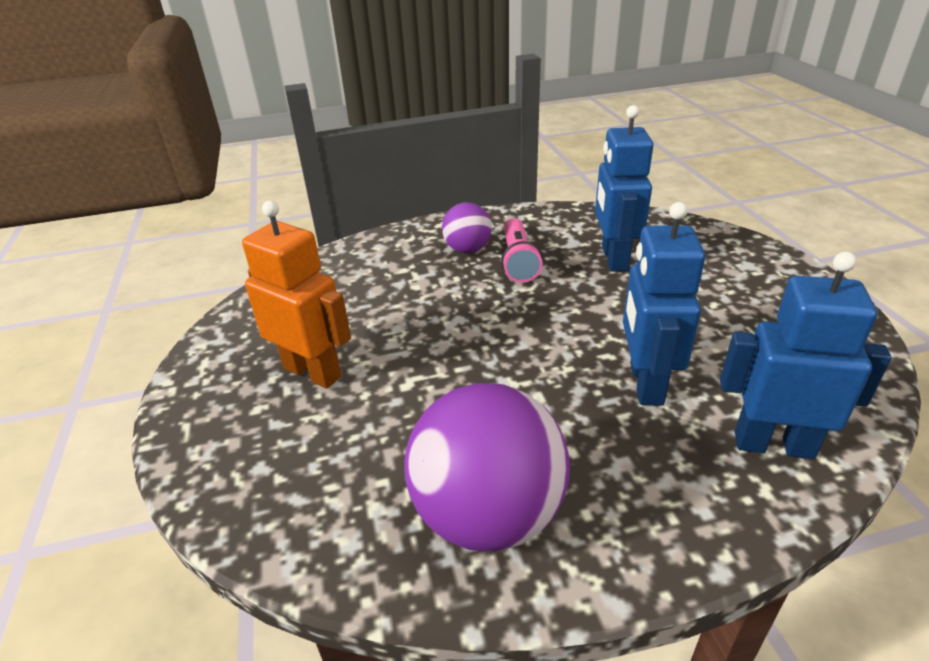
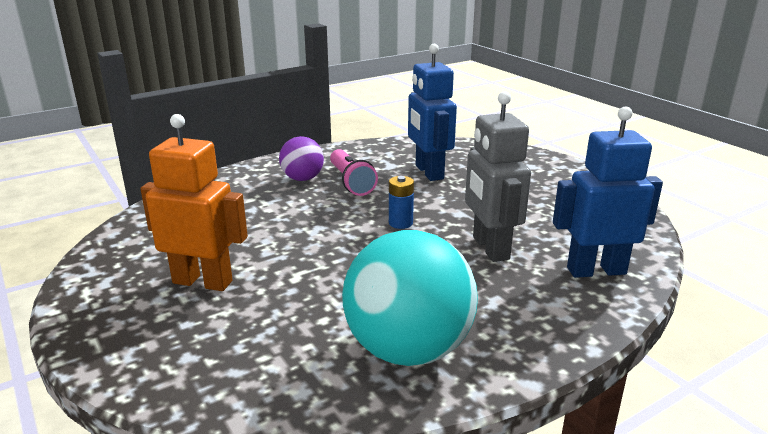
camera: 20 degrees left, 10 degrees down
purple ball [404,383,570,552] -> turquoise ball [342,230,478,366]
blue robot [623,202,706,405] -> grey robot [465,91,531,262]
none -> blue battery [389,176,414,229]

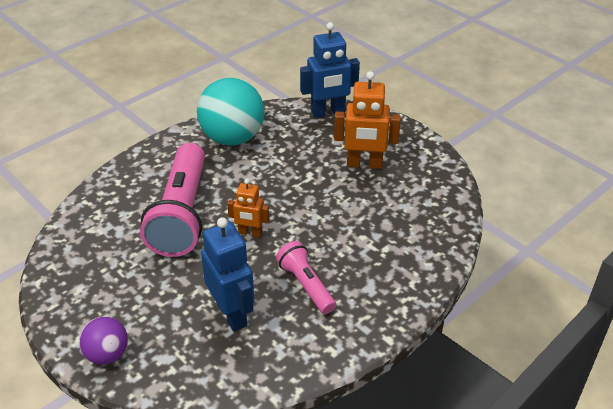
camera: 170 degrees right, 15 degrees up
purple ball [279,136,324,181] -> purple ball moved to [79,317,128,365]
blue battery [389,176,414,229] -> orange robot [227,179,269,237]
grey robot [465,91,531,262] -> pink flashlight [140,143,205,257]
blue robot [553,106,663,278] -> blue robot moved to [300,22,360,118]

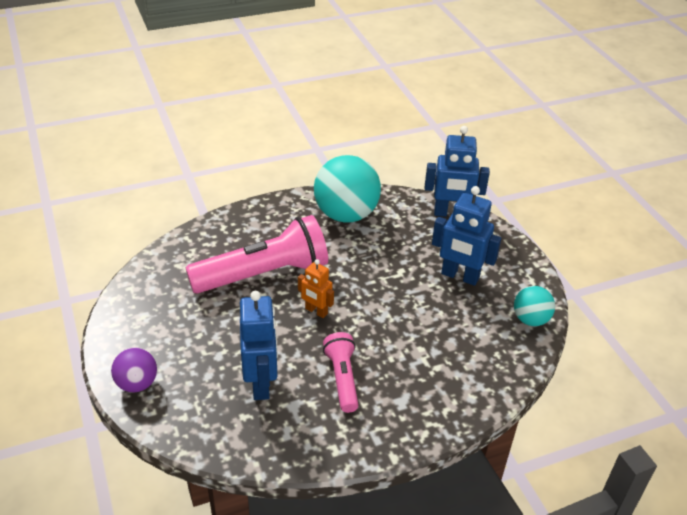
camera: 20 degrees right, 0 degrees up
pink flashlight [140,143,205,257] -> pink flashlight turned 135 degrees counterclockwise [185,215,328,294]
orange robot [334,71,401,169] -> blue robot [432,186,501,286]
none -> turquoise ball [514,286,555,326]

